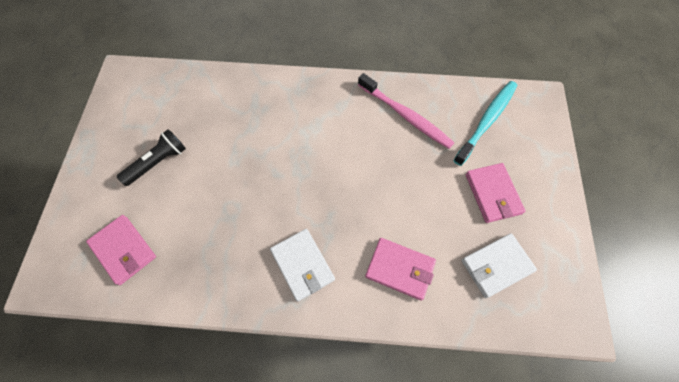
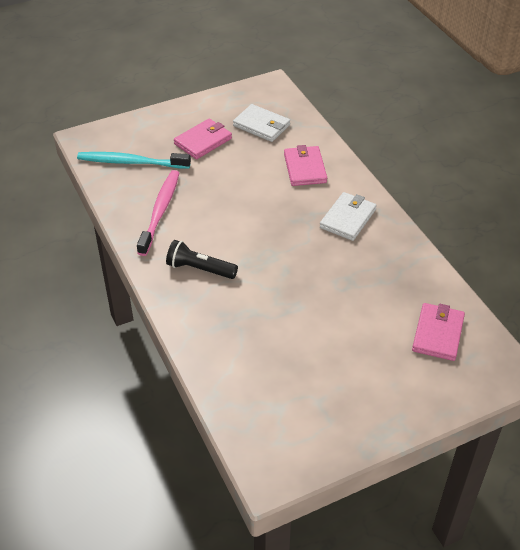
camera: 120 degrees left, 20 degrees down
black flashlight [117,129,186,186] -> black flashlight moved to [166,240,238,279]

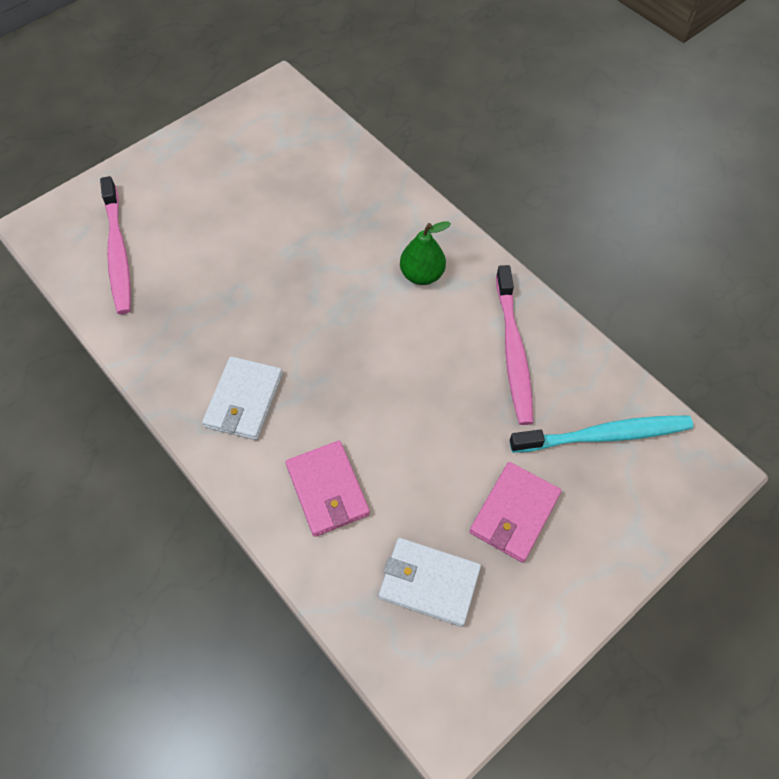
camera: 165 degrees right, 15 degrees up
black flashlight [166,240,238,279] -> green pear [400,221,451,285]
pink wallet [412,303,465,361] -> pink toothbrush [100,176,131,314]

